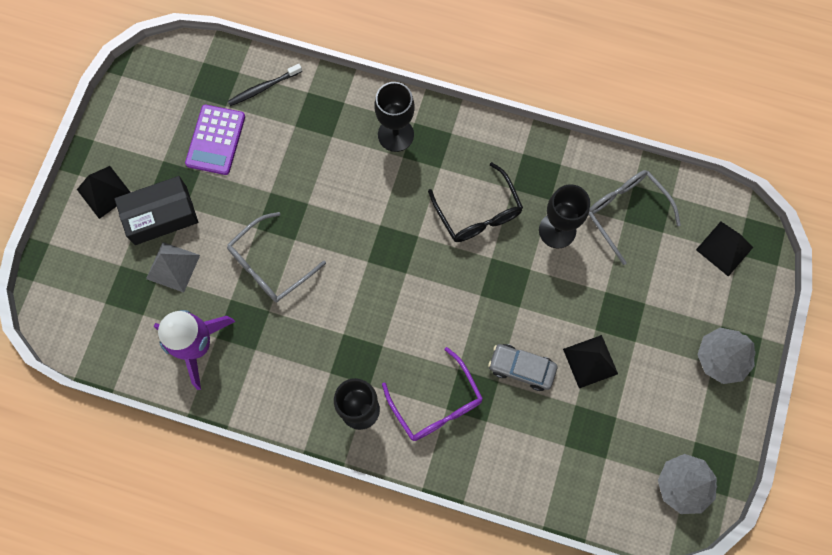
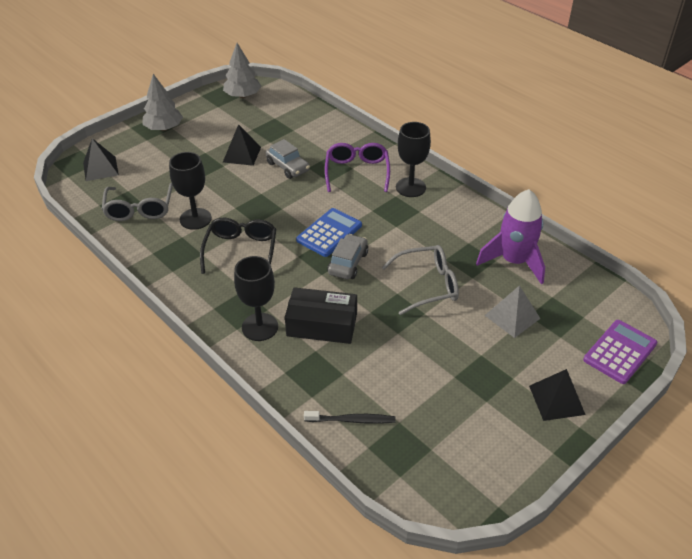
camera: 150 degrees left, 30 degrees down
black box [114,176,198,245] -> black box moved to [285,287,357,344]
purple calculator [185,105,245,175] -> purple calculator moved to [583,320,657,384]
none -> blue calculator [296,208,362,257]
none -> grey car [327,234,368,279]

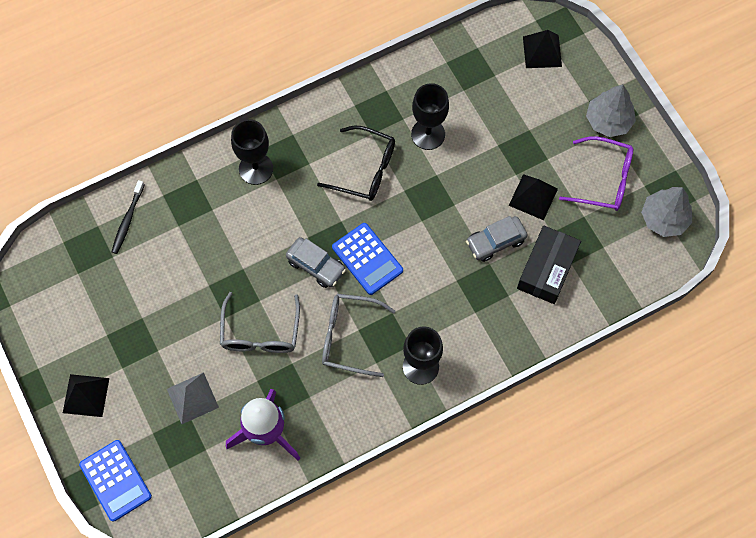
camera: 105 degrees right, 25 degrees up
grey glasses [102,183,173,221] -> grey glasses moved to [322,294,395,377]
black box [285,287,357,344] -> black box moved to [517,225,581,304]
purple glasses [325,143,390,192] -> purple glasses moved to [559,136,633,211]
purple calculator [583,320,657,384] -> blue calculator [79,440,152,522]

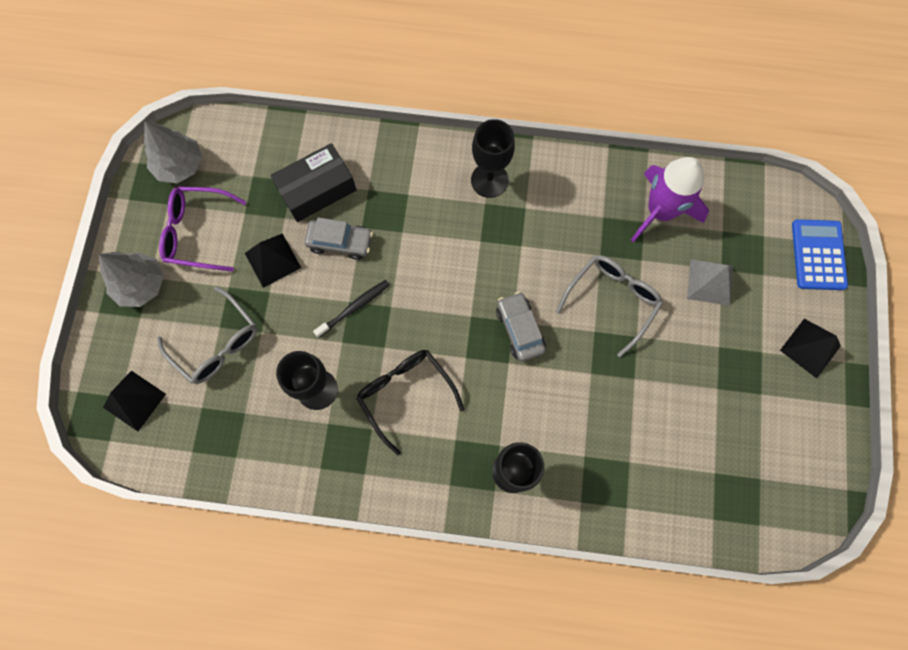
camera: 145 degrees left, 5 degrees up
black toothbrush [112,180,145,254] -> black toothbrush moved to [313,280,390,338]
grey glasses [322,294,395,377] -> grey glasses moved to [157,287,257,384]
blue calculator [332,223,403,295] -> none
purple glasses [559,136,633,211] -> purple glasses turned 45 degrees counterclockwise [159,187,246,272]

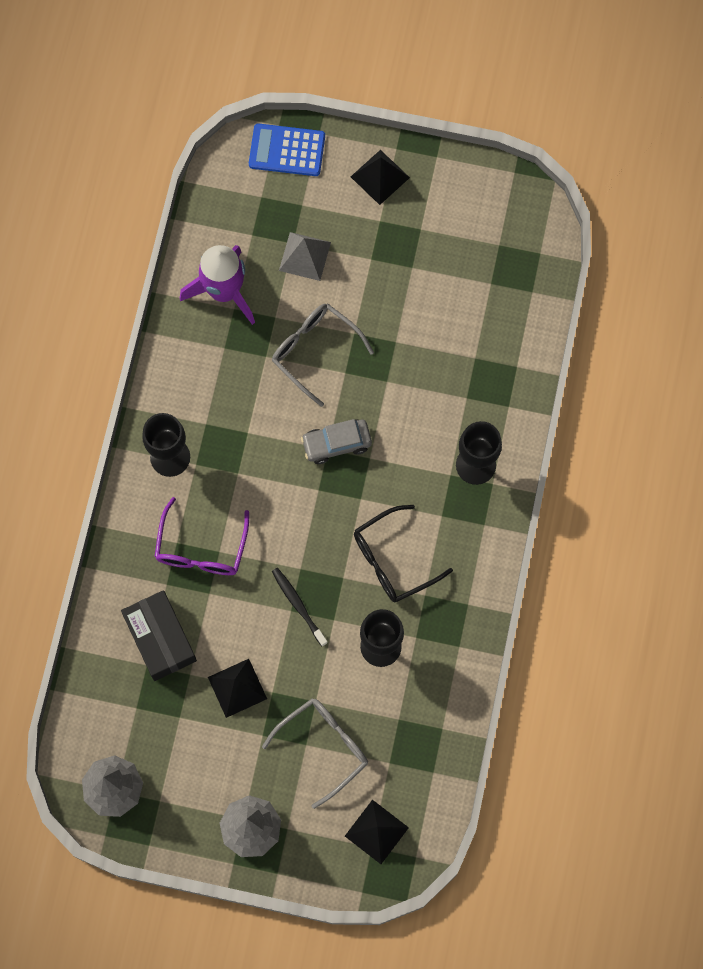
camera: 85 degrees left, 0 degrees up
purple glasses [159,187,246,272] -> purple glasses moved to [154,497,249,575]
grey car [304,217,373,260] -> none

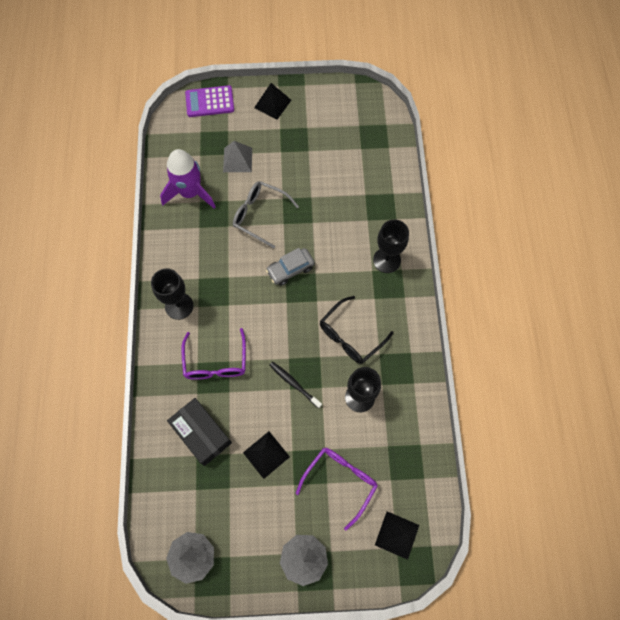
camera: 15 degrees left, 5 degrees down
blue calculator [249,123,325,176] -> purple calculator [185,85,234,117]
grey glasses [262,698,368,809] -> purple glasses [296,448,378,531]

